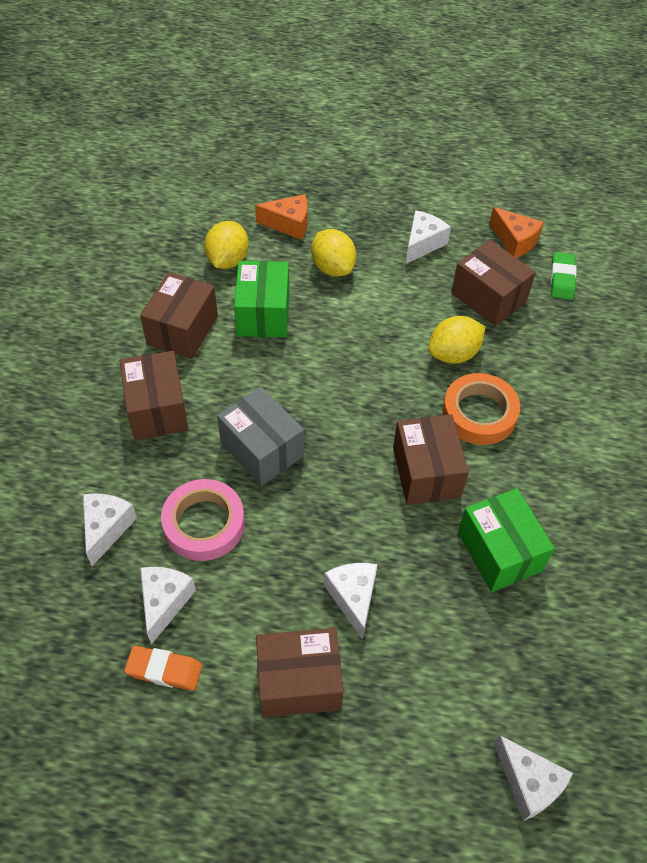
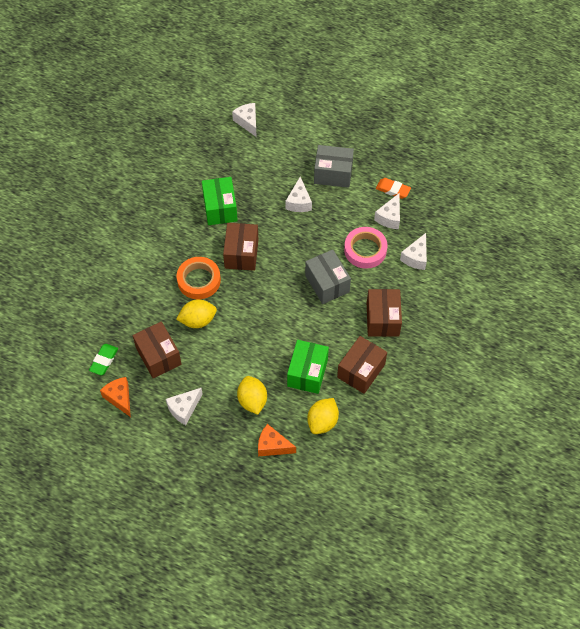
camera: 165 degrees left, 5 degrees up
brown box [256,628,344,718] -> grey box [314,145,354,188]

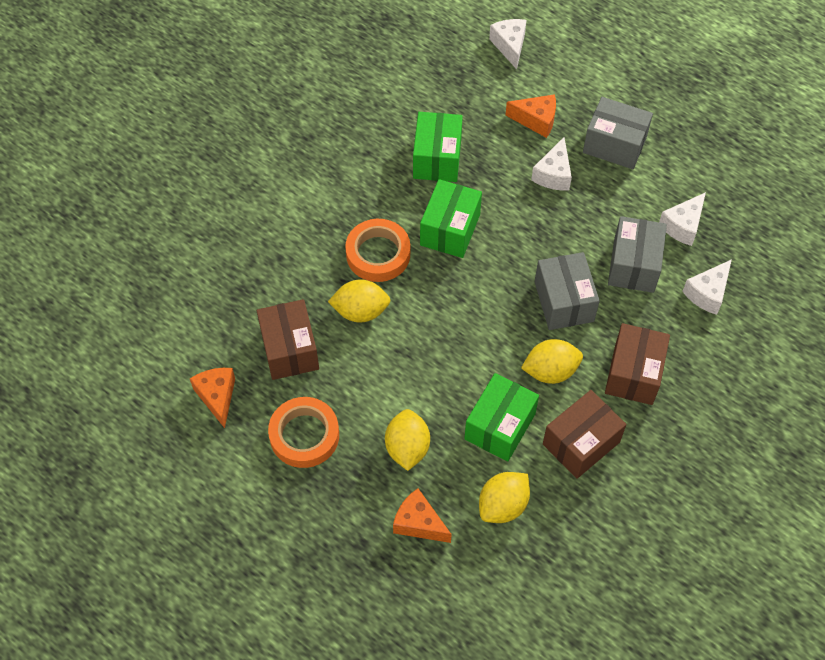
camera: 15 degrees right, 0 degrees up
green eraser [89,344,118,375] -> none
white cheese [166,388,203,425] -> orange tape [268,397,339,468]
brown box [223,223,259,271] -> green box [420,179,482,258]
pink tape [344,227,388,269] -> grey box [608,216,667,293]
orange eraser [376,178,411,199] -> none
none -> orange cheese [505,94,556,138]
none -> yellow lemon [521,339,583,384]

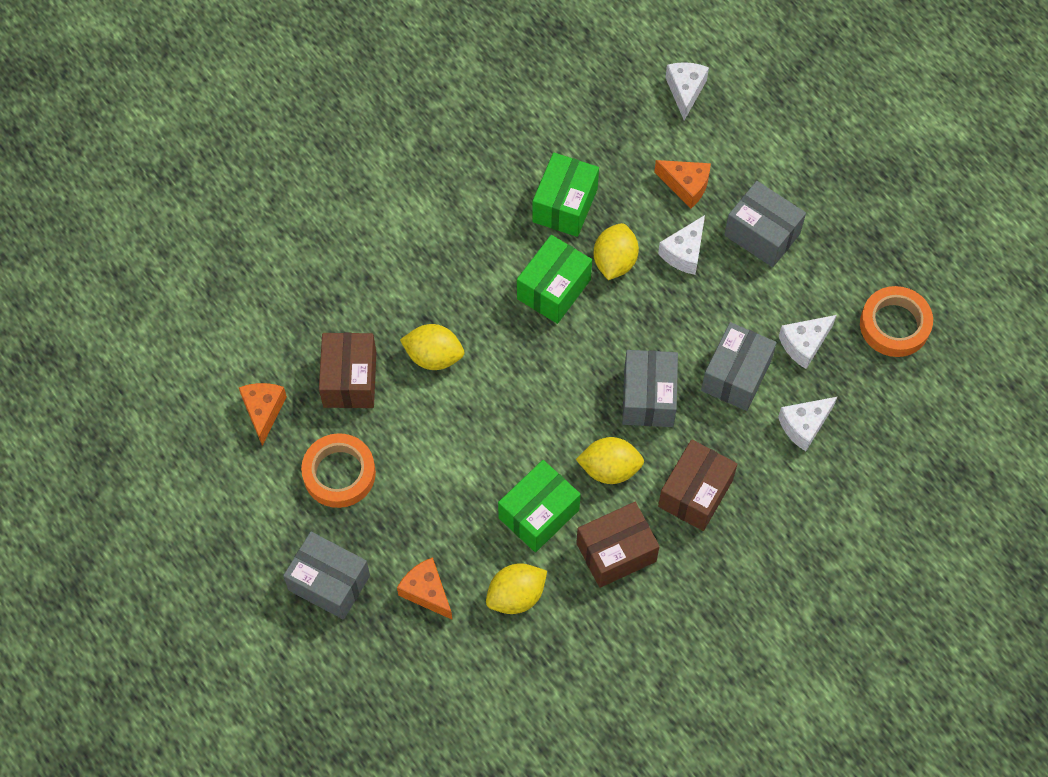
camera: 15 degrees right, 5 degrees up
orange tape [345,219,410,282] -> orange tape moved to [860,286,933,357]
yellow lemon [385,409,430,471] -> yellow lemon moved to [594,223,639,280]
none -> grey box [283,532,370,620]

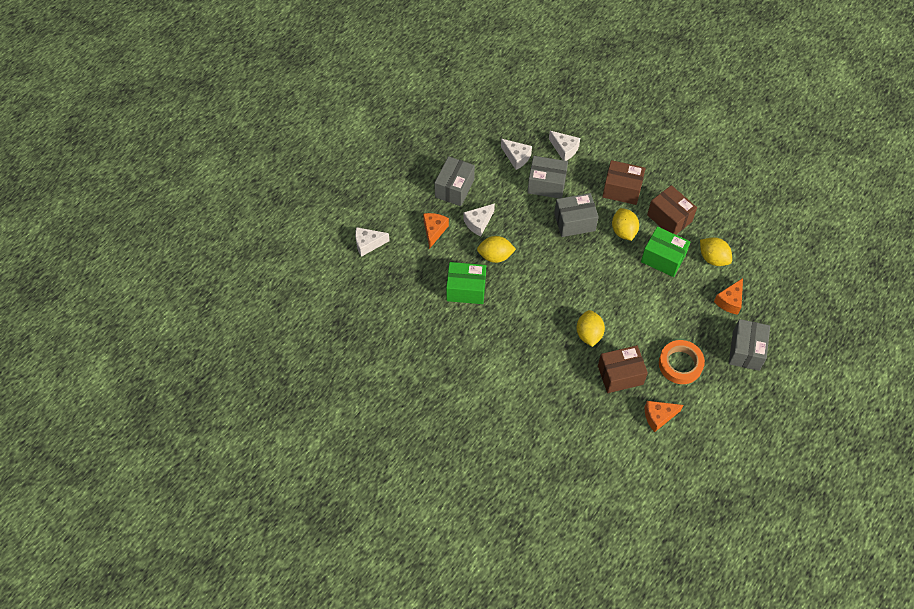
camera: 105 degrees left, 5 degrees down
green box [517,235,592,324] -> none
white cheese [658,215,705,275] -> white cheese turned 120 degrees clockwise [463,203,495,236]
orange tape [860,286,933,357] -> none

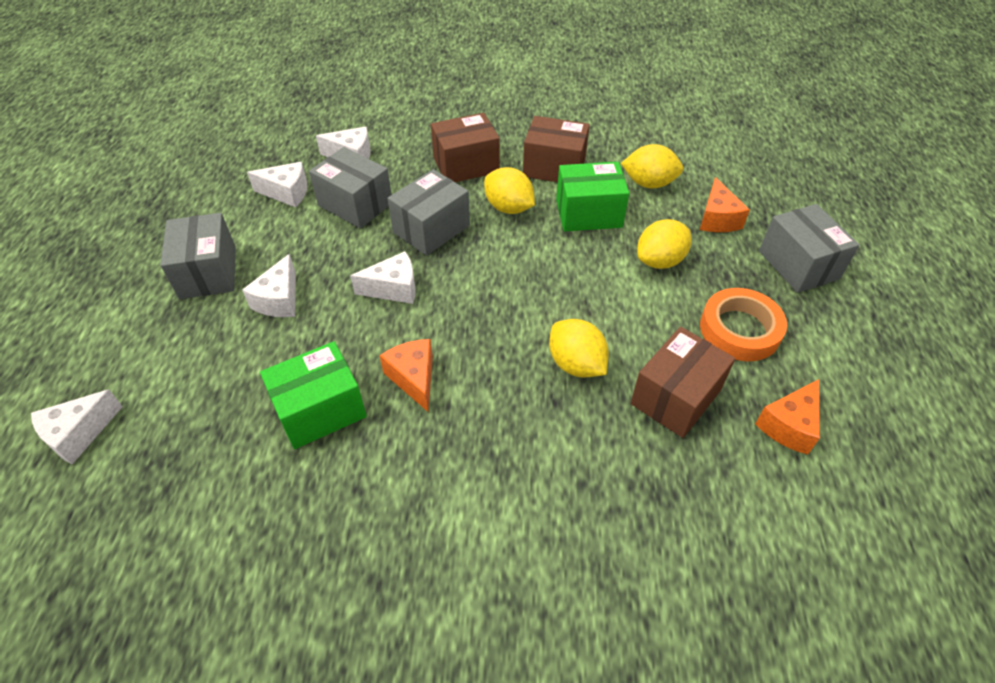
camera: 35 degrees left, 10 degrees down
orange cheese [423,213,449,249] -> orange cheese moved to [379,339,433,412]
yellow lemon [477,236,516,263] -> yellow lemon moved to [637,219,691,269]
grey box [527,156,568,198] -> grey box turned 60 degrees clockwise [309,147,392,228]
none -> white cheese [350,251,416,304]

